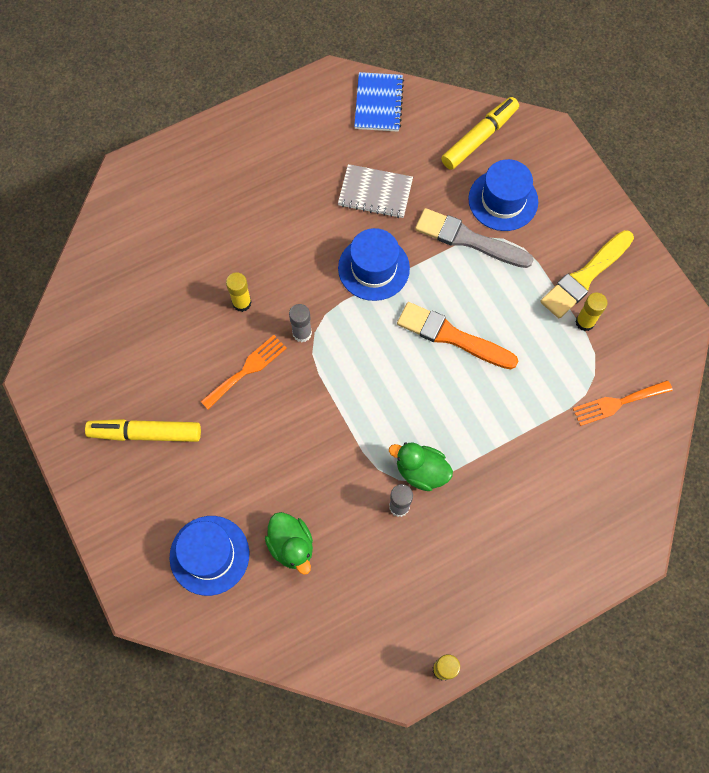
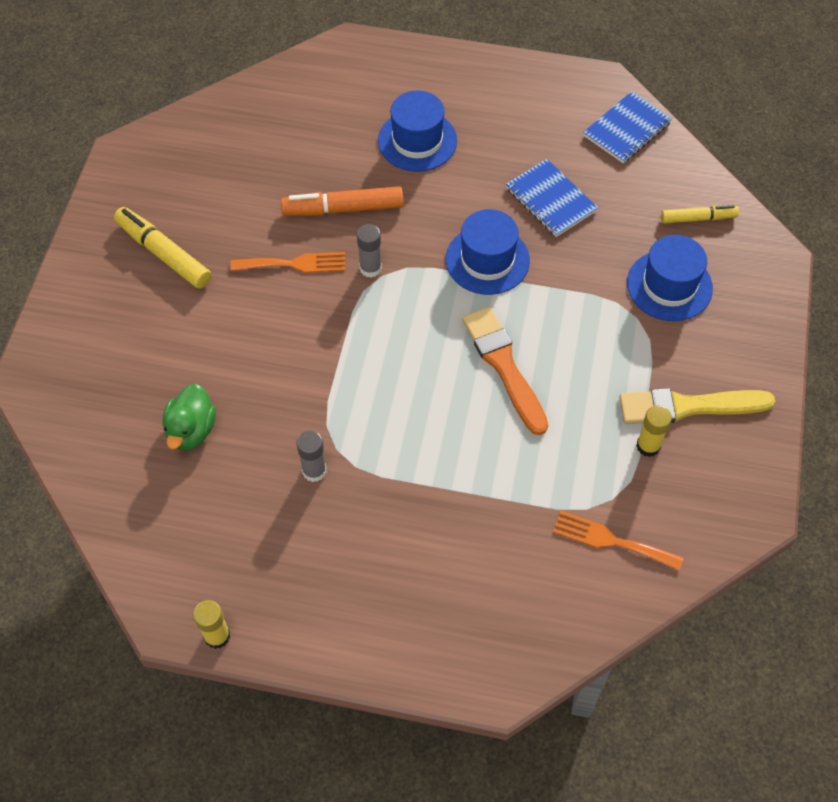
camera: 40 degrees right, 10 degrees down
blue hat [170,516,249,596] -> blue hat moved to [378,90,457,172]
yellow glue stick [226,272,252,312] -> orange marker [281,186,404,216]
grey notebook [338,164,413,218] -> blue notebook [506,159,598,237]
green duck [389,442,453,491] -> none
grey brush [415,208,534,268] -> none
yellow marker [441,97,519,170] -> yellow marker [661,205,739,224], size x0.63

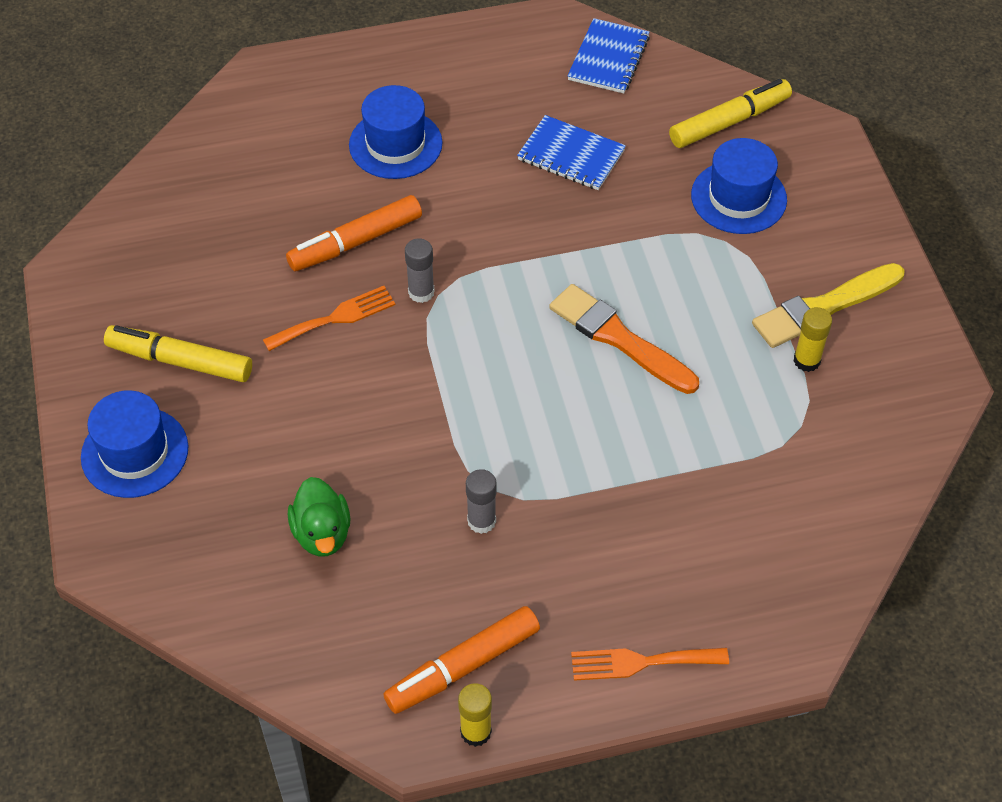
camera: 25 degrees left, 5 degrees down
blue hat [446,209,530,295] -> blue hat moved to [81,390,188,498]
orange fork [553,511,683,571] -> orange fork moved to [571,648,729,681]
yellow marker [661,205,739,224] -> yellow marker [669,79,792,148], size x1.58
none -> orange marker [383,606,540,714]

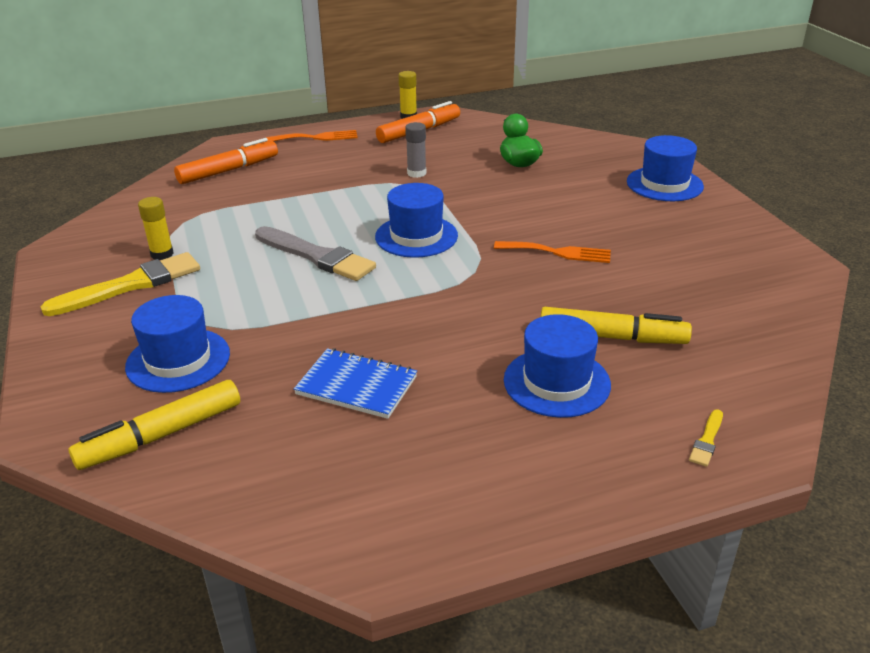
camera: 175 degrees right, 20 degrees down
yellow marker [104,325,252,382] -> yellow marker moved to [541,307,692,344]
orange fork [263,286,396,351] -> orange fork turned 135 degrees counterclockwise [494,241,611,263]
orange marker [286,195,422,271] -> orange marker moved to [174,138,278,184]
grey glue stick [405,238,435,303] -> none
orange brush [549,284,699,394] -> grey brush [255,226,376,281]
blue notebook [567,18,650,94] -> none
none -> blue hat [375,183,458,258]
none -> yellow brush [689,409,723,467]

